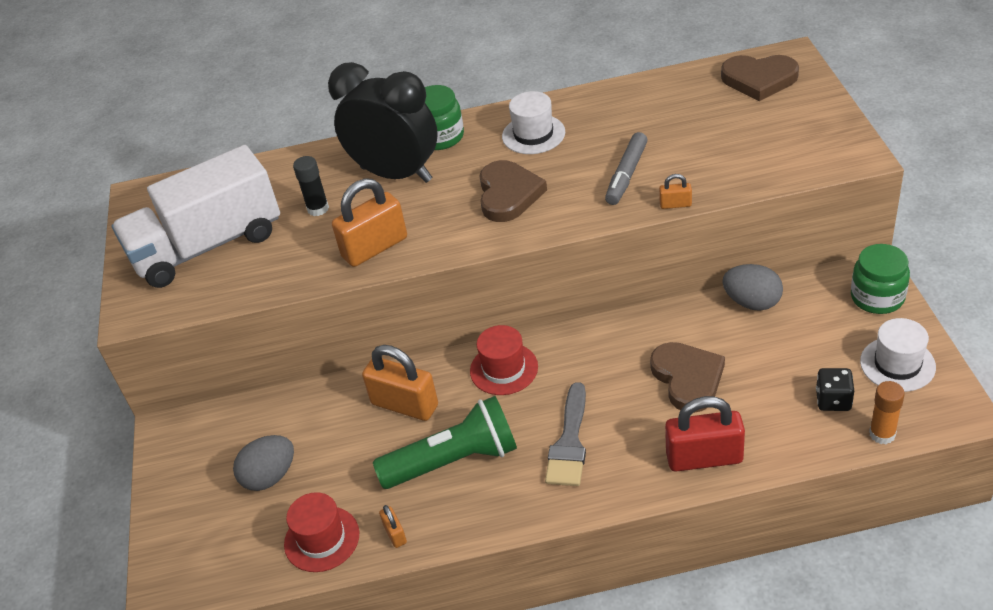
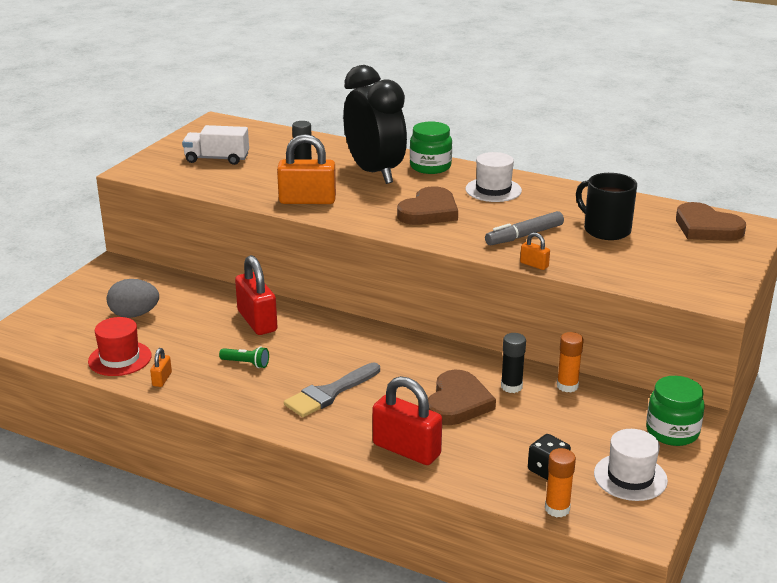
camera: 30 degrees right, 15 degrees down
white truck [112,145,280,288] -> white truck [182,125,249,165], size x0.52
orange padlock [362,345,438,421] -> red padlock [235,255,277,335]
green flashlight [373,396,517,489] -> green flashlight [219,347,269,368], size x0.41
red hat [470,325,538,395] -> none
grey egg [722,264,783,311] -> orange glue stick [557,332,584,393]
none -> black glue stick [501,333,526,393]
none -> black mug [576,173,637,240]

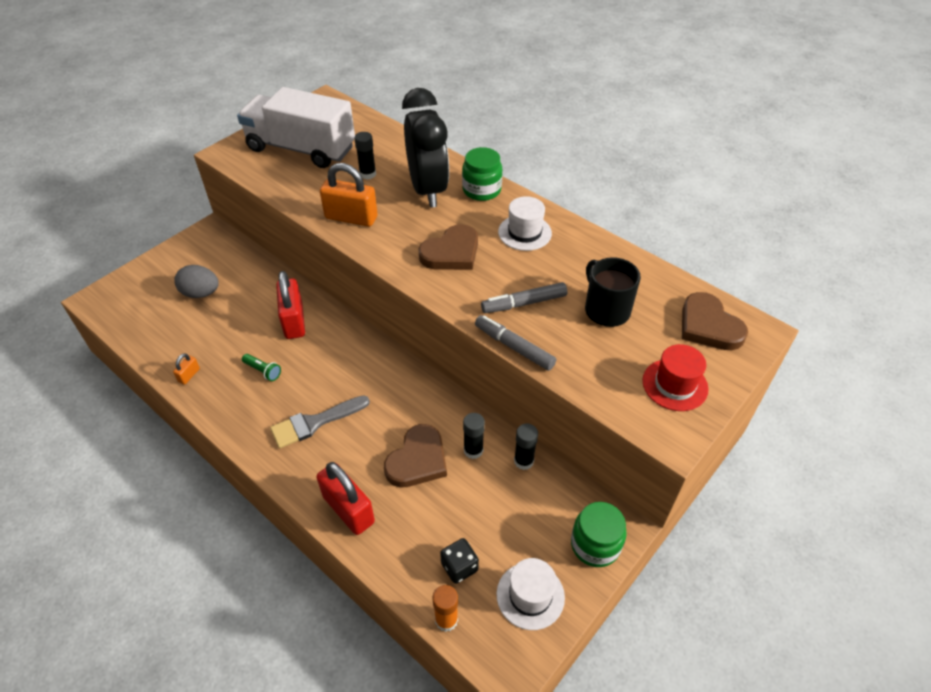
camera: 15 degrees right, 20 degrees up
red hat [88,317,152,376] -> red hat moved to [642,344,708,411]
white truck [182,125,249,165] -> white truck [237,87,355,168], size x1.91
orange padlock [520,232,550,270] -> grey marker [475,315,556,371]
orange glue stick [557,332,584,393] -> black glue stick [514,423,538,470]

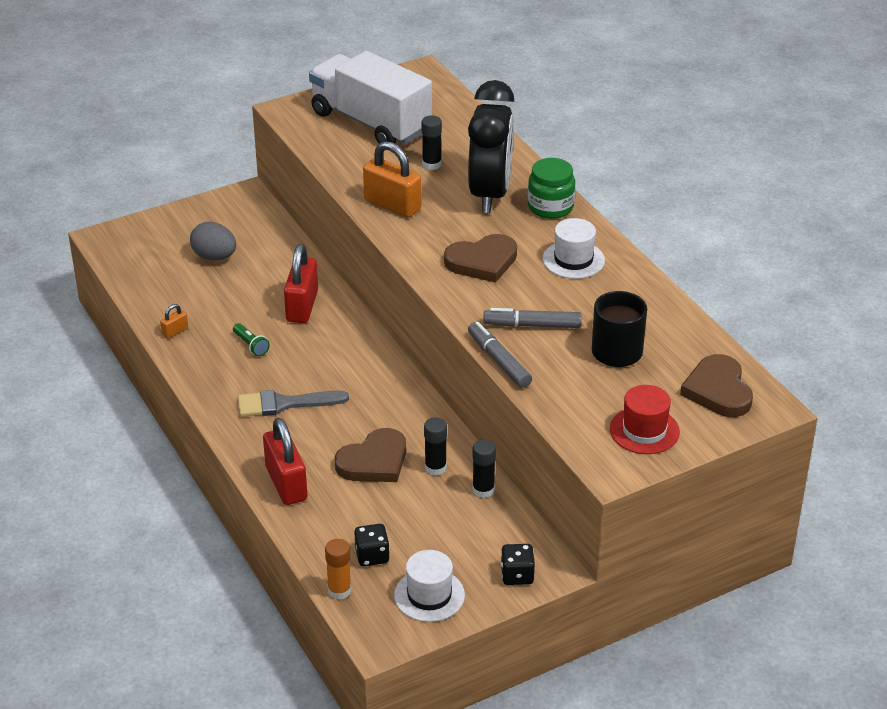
camera: 20 degrees right, 10 degrees down
green jar [571,502,627,567] -> black dice [501,544,535,585]

